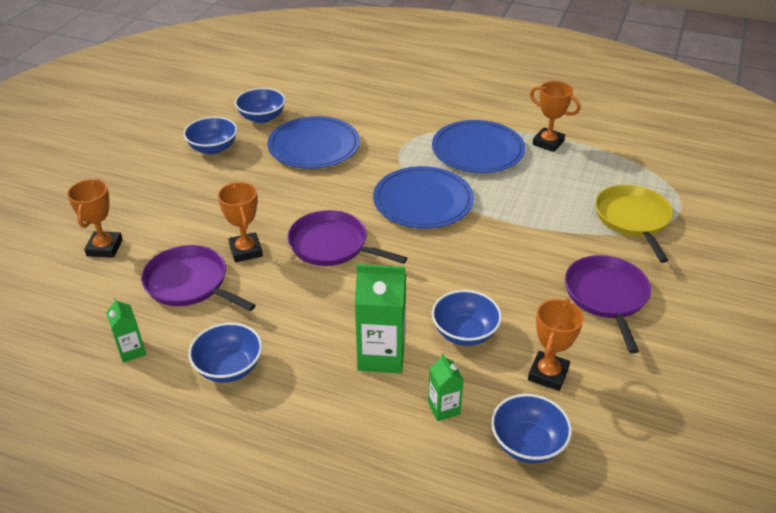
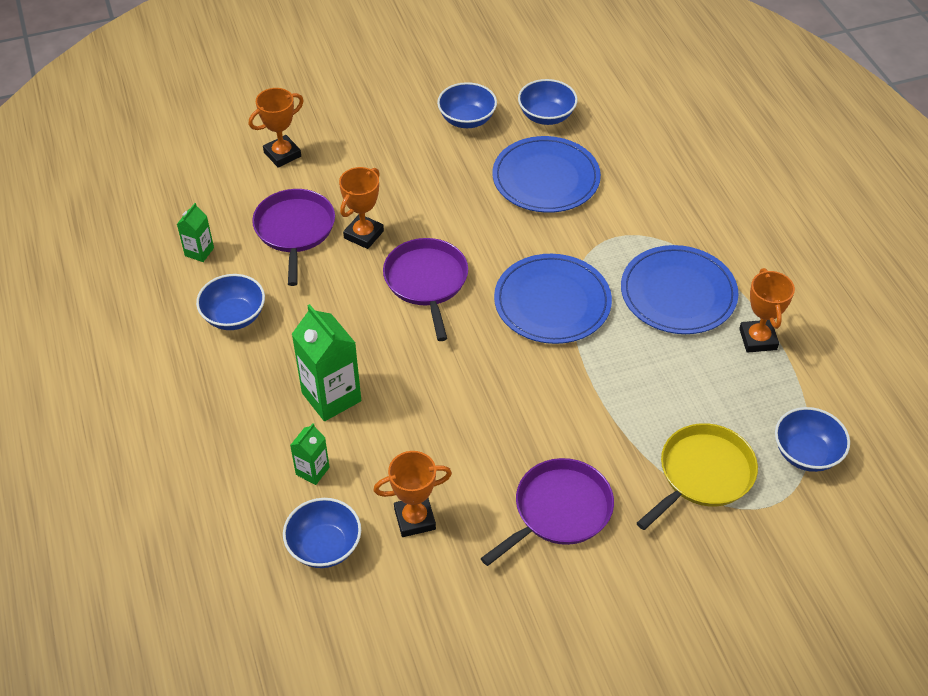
camera: 50 degrees right, 10 degrees up
blue bowl [432,290,502,346] -> blue bowl moved to [775,407,850,472]

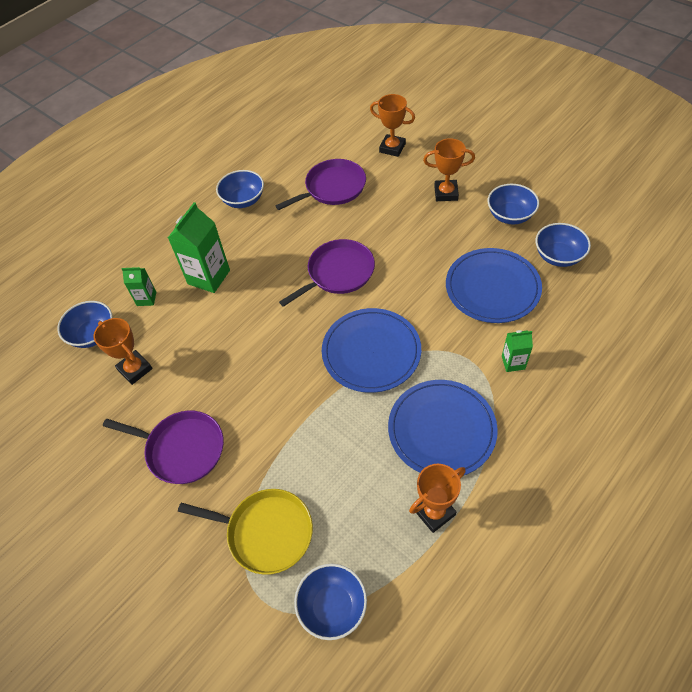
camera: 65 degrees right, 5 degrees up
green carton [177,203,214,262] -> green carton moved to [502,330,533,372]
orange trophy [339,167,384,249] -> orange trophy moved to [423,138,475,201]

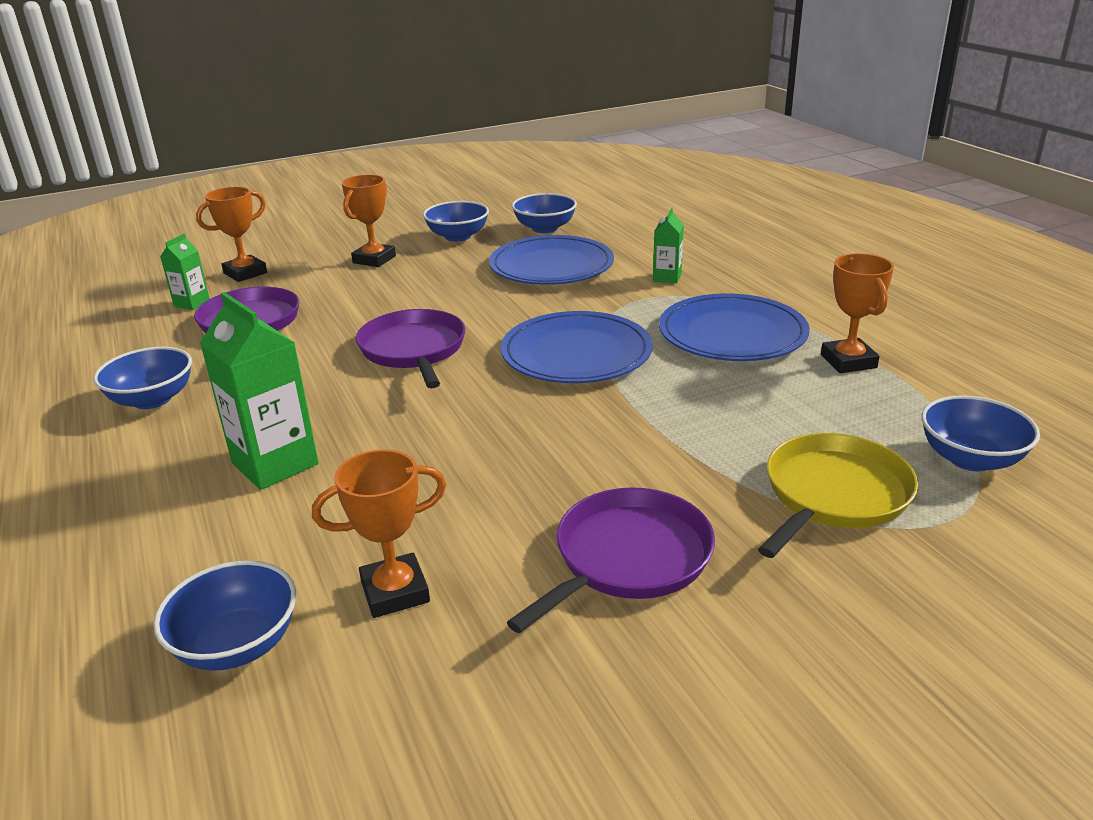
camera: 70 degrees left, 25 degrees down
green carton [122,267,156,306] -> green carton moved to [160,234,210,310]

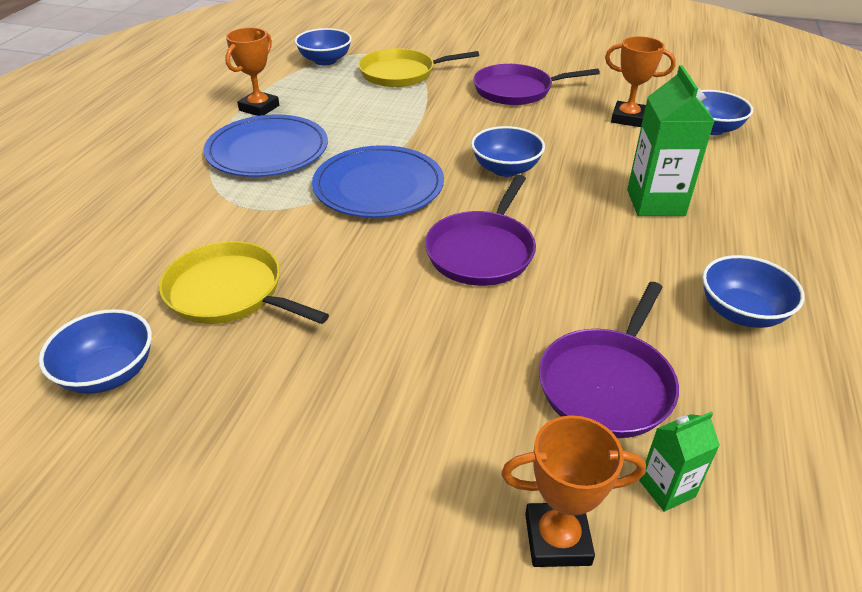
camera: 140 degrees left, 10 degrees up
orange trophy [342,174,396,267] -> none
blue bowl [423,201,489,242] -> blue bowl moved to [471,126,545,177]
blue plate [489,235,614,285] -> yellow pan [159,241,329,324]
green carton [653,208,684,284] -> none

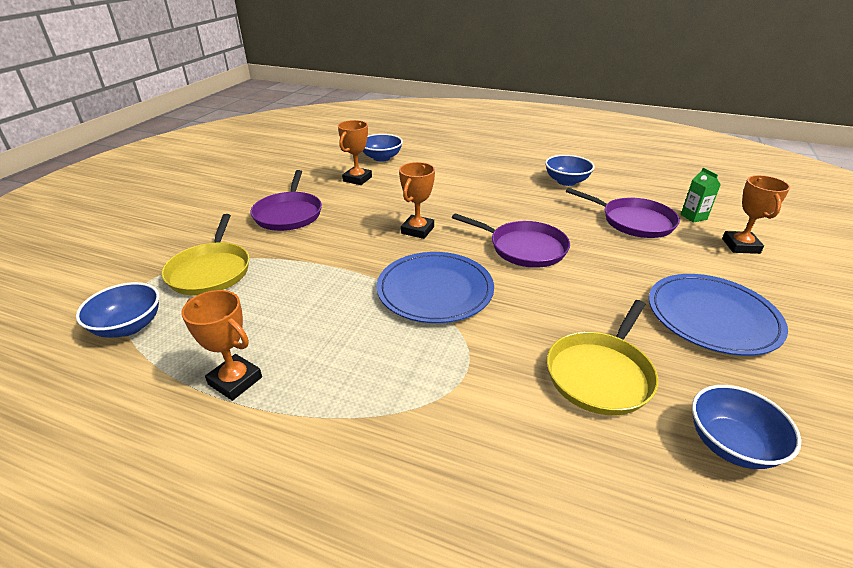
camera: 85 degrees left, 5 degrees down
blue plate [204,114,328,177] -> blue plate moved to [649,274,788,356]
blue bowl [471,126,545,177] -> orange trophy [399,162,435,239]
green carton [627,65,714,216] -> none

